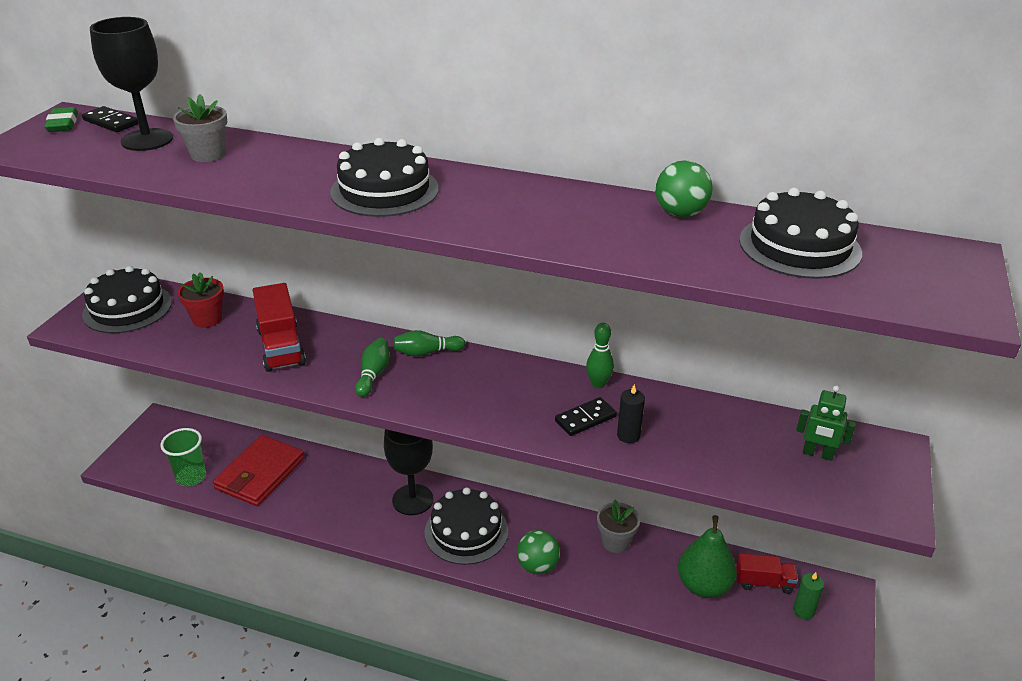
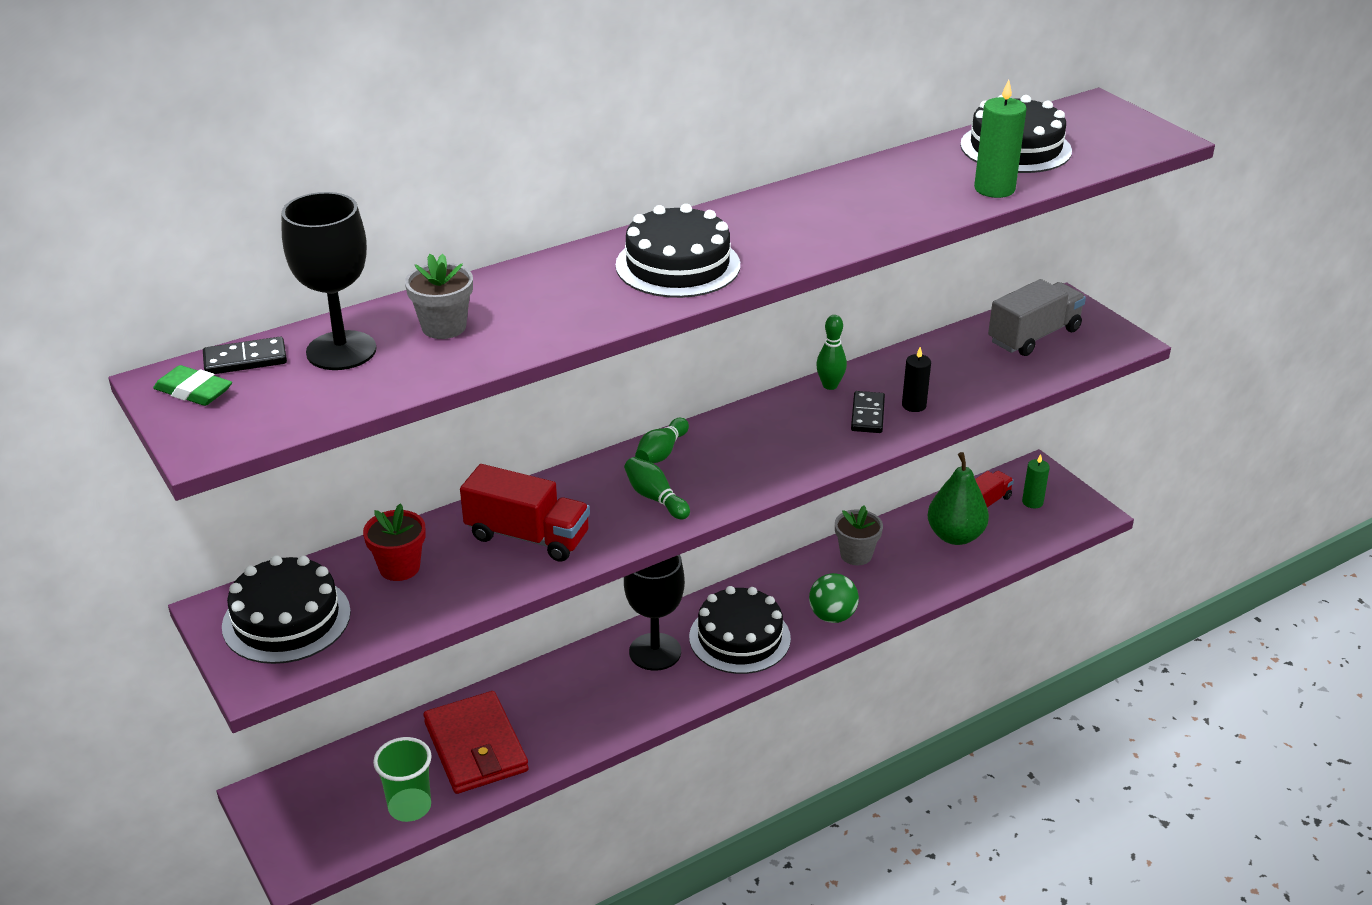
camera: 50 degrees left, 0 degrees up
green ball [656,160,713,217] -> none
green robot [796,385,856,461] -> grey truck [988,279,1086,356]
none -> green candle [974,79,1027,198]

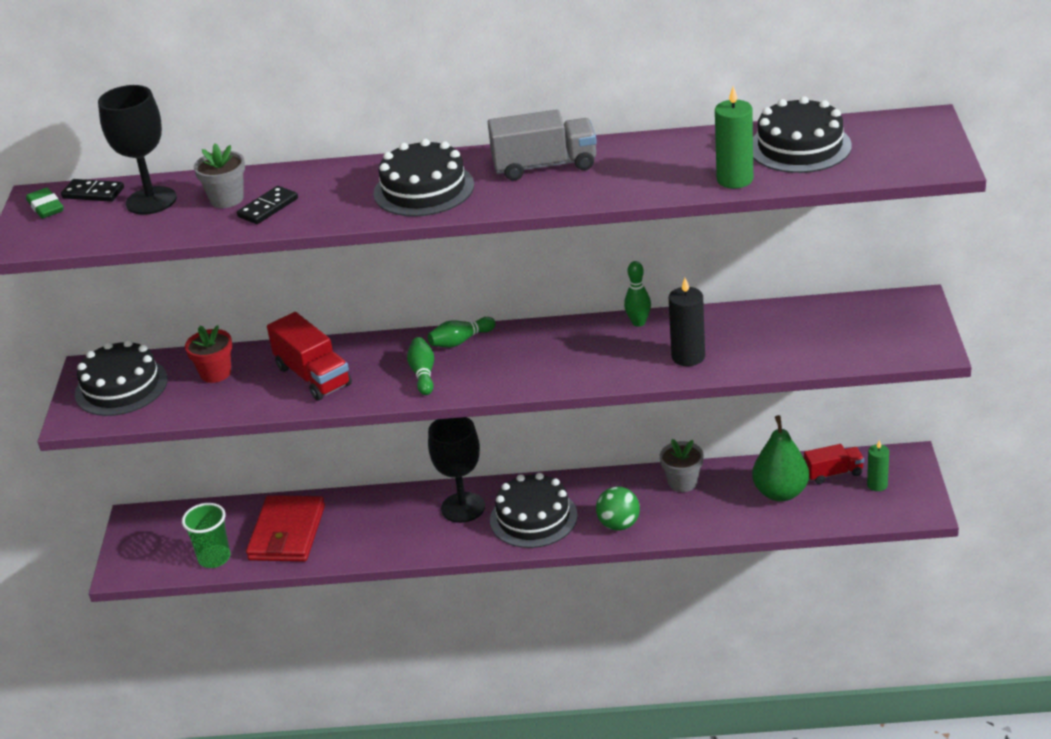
camera: 35 degrees right, 0 degrees up
black domino [851,391,885,433] -> black domino moved to [237,186,298,224]
black candle [902,347,931,412] -> black candle [669,278,705,366], size x1.53
grey truck [988,279,1086,356] -> grey truck moved to [488,109,597,181]

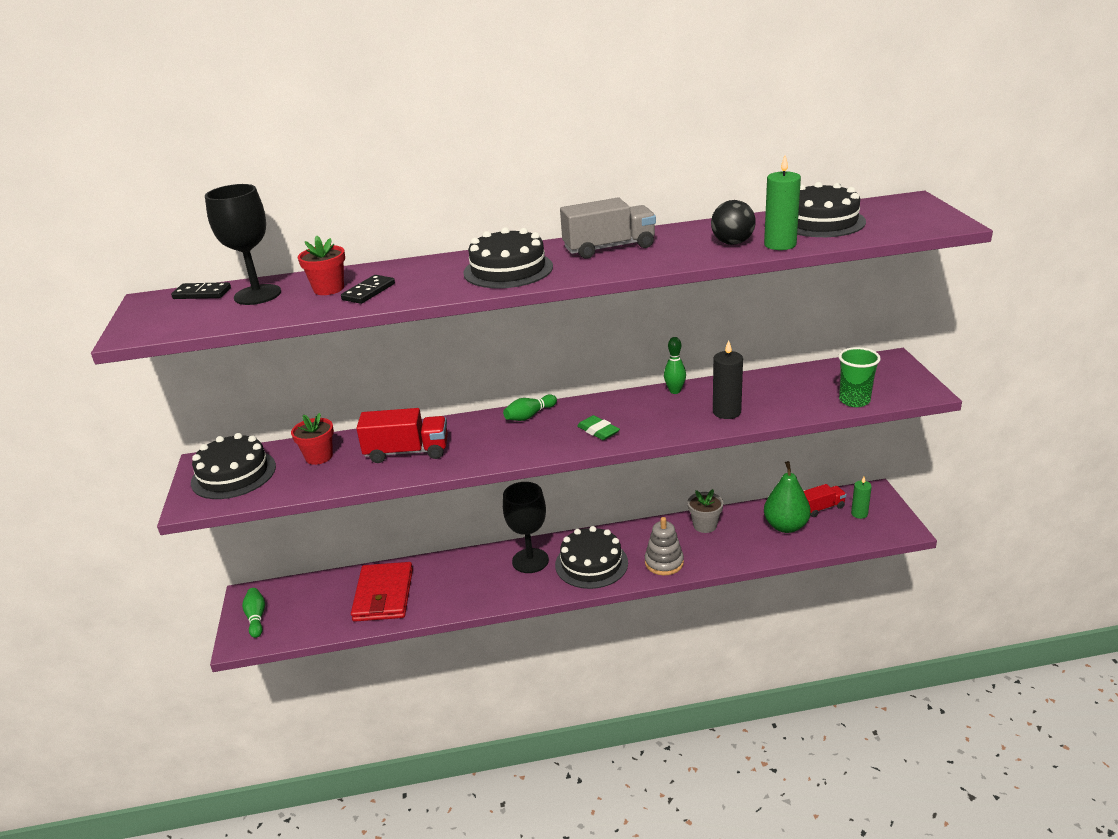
camera: 10 degrees left, 5 degrees down
green eraser [26,188,63,219] -> green eraser moved to [577,415,620,440]
green cup [182,503,231,568] -> green cup moved to [838,347,881,407]
grey flower pot [194,143,245,208] -> red flower pot [298,235,345,295]
red truck [267,312,352,401] -> red truck turned 45 degrees counterclockwise [356,408,448,463]
green bowling pin [407,337,434,395] -> green bowling pin moved to [242,588,265,638]
green ball [596,487,640,531] -> grey stacking toy [645,517,684,575]
none -> black ball [711,200,756,245]

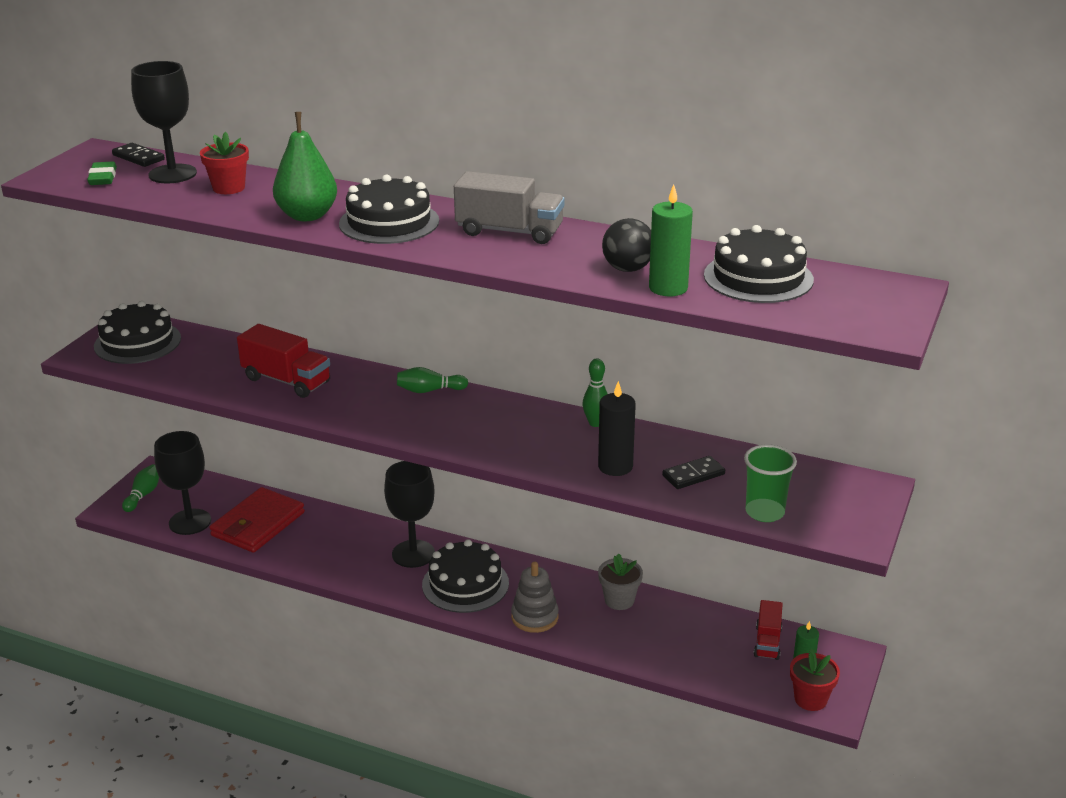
camera: 30 degrees right, 0 degrees up
red flower pot [291,413,334,465] -> red flower pot moved to [790,648,840,711]
black domino [341,275,395,304] -> black domino moved to [662,456,725,489]
green eraser [577,415,620,440] -> green eraser moved to [87,161,117,185]
green pear [764,461,811,533] -> green pear moved to [273,112,337,221]
red truck [804,484,847,517] -> red truck turned 90 degrees clockwise [754,600,782,660]
none -> black goblet [154,431,211,535]

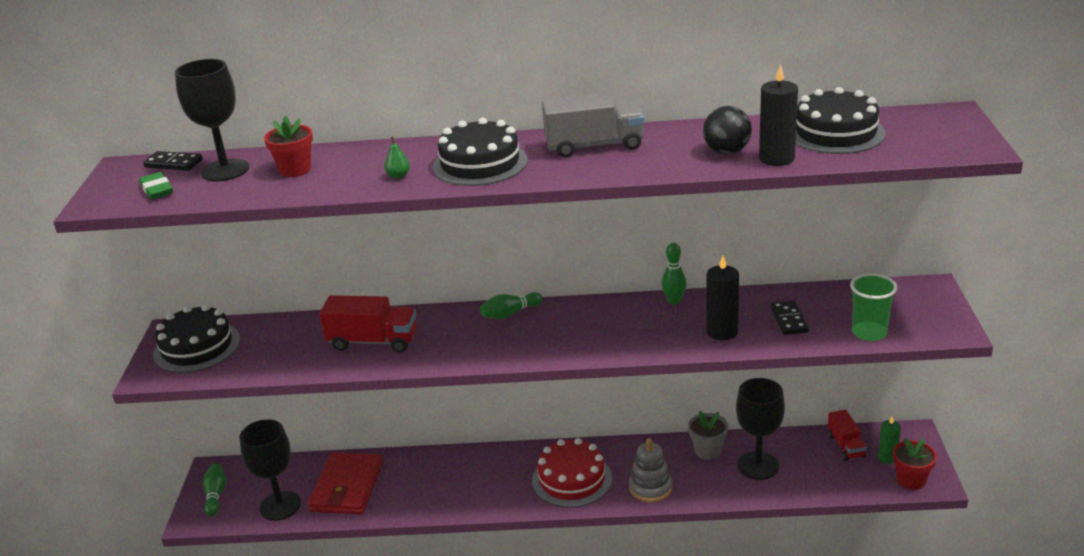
camera: 20 degrees left, 0 degrees up
green pear [273,112,337,221] -> green pear [384,136,410,179], size x0.41
black goblet [384,461,435,568] -> black goblet moved to [736,378,785,480]
black cake [422,539,509,613] -> red cake [532,438,612,508]
green candle [649,184,693,296] -> black candle [759,64,798,166]
black domino [662,456,725,489] -> black domino turned 45 degrees counterclockwise [771,300,809,335]

